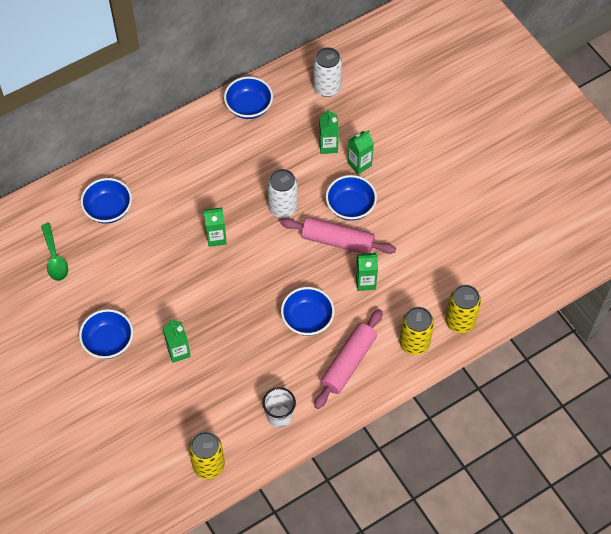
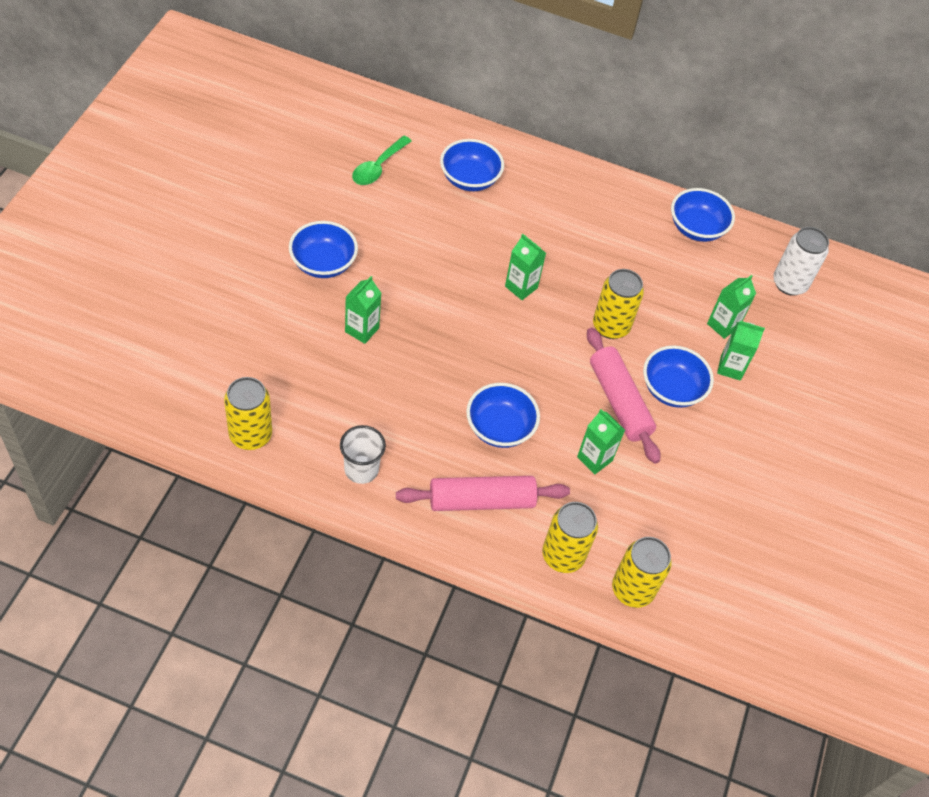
camera: 45 degrees right, 5 degrees down
white can [267,169,298,218] -> yellow can [593,269,644,339]

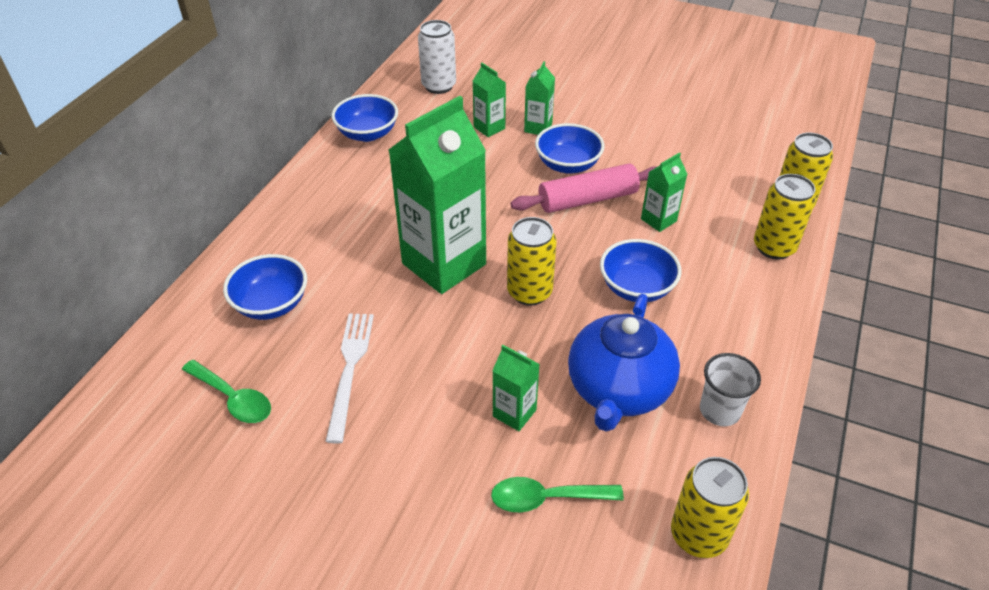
camera: 80 degrees left, 10 degrees down
blue bowl [289,221,358,278] -> none
pink rolling pin [396,476,570,511] -> none
green carton [505,234,546,300] -> green carton [389,96,486,294], size x2.23
yellow can [593,269,644,339] -> yellow can moved to [507,217,556,306]
none -> white fork [325,313,374,444]
none -> green spoon [491,477,624,512]
none -> blue teapot [568,294,680,432]

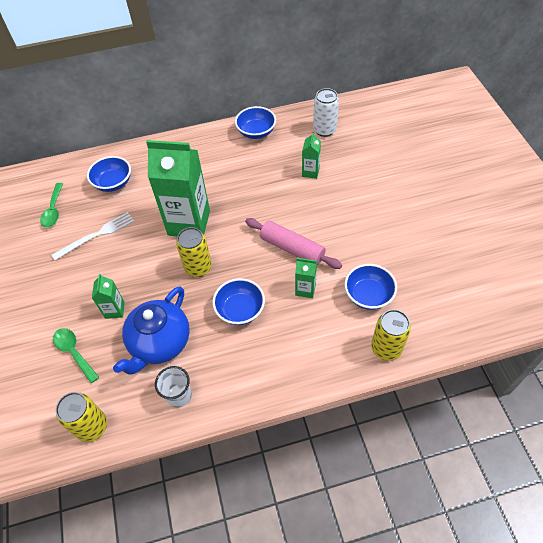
camera: 55 degrees right, 10 degrees up
green carton [524,61,555,135] -> none
blue bowl [535,123,605,173] -> blue bowl moved to [344,264,397,310]
blue teapot [568,294,680,432] -> blue teapot turned 45 degrees counterclockwise [113,286,190,374]
yellow can [754,174,816,259] -> none

